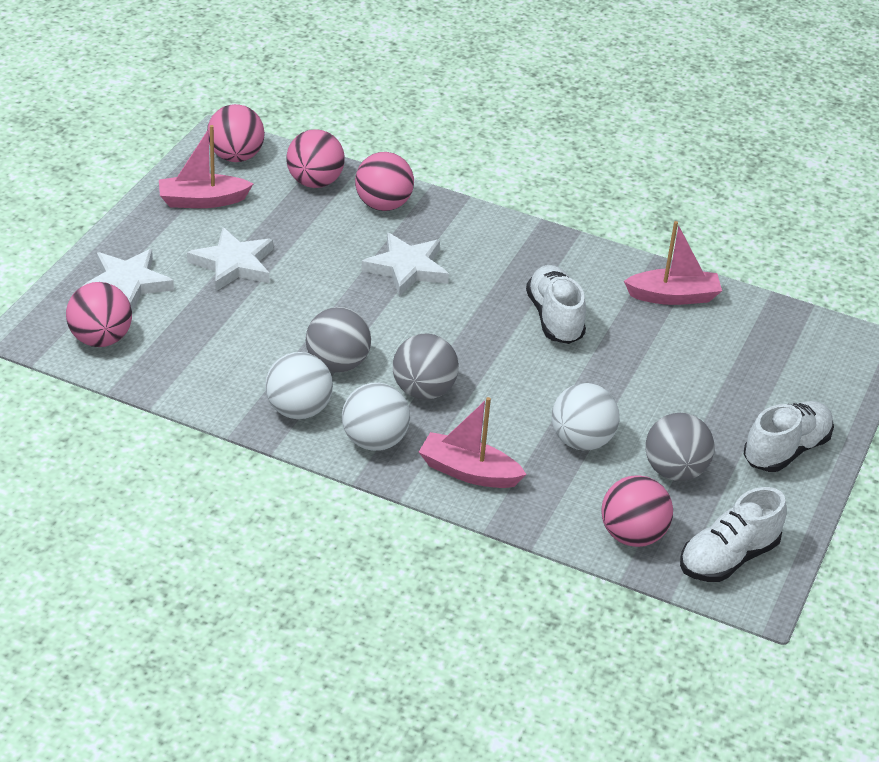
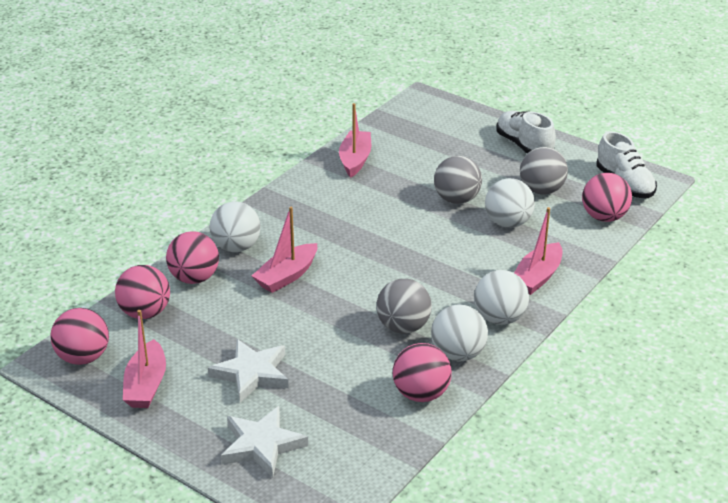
camera: 75 degrees left, 5 degrees down
pink ball [66,282,132,347] -> pink ball moved to [393,343,452,402]
white star [361,233,449,297] -> pink boat [252,207,317,293]
grey ball [393,334,459,400] -> grey ball moved to [434,156,482,204]
white shoe [526,265,586,344] -> none
none -> white ball [210,202,261,252]

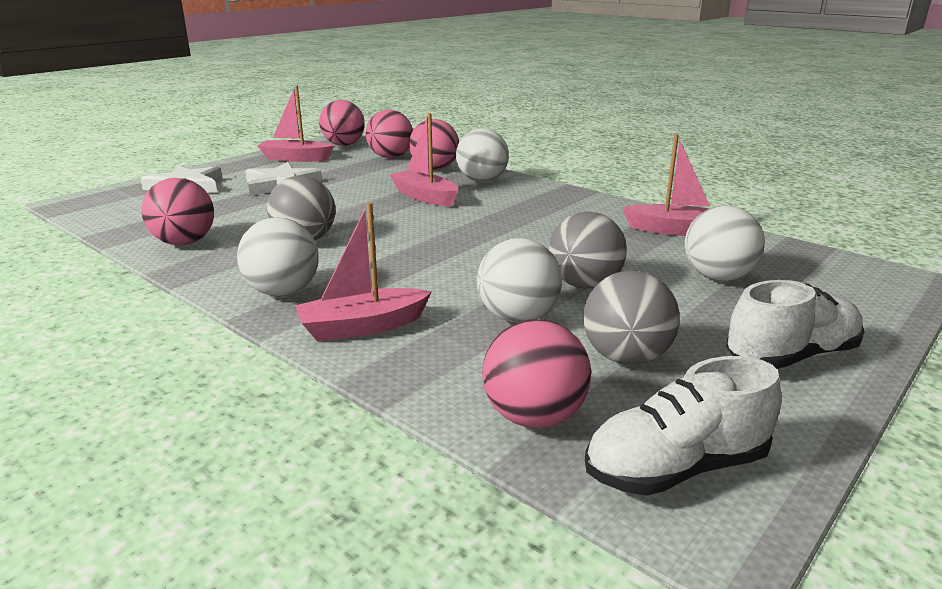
camera: 95 degrees right, 10 degrees down
white ball [431,304,488,362] -> white ball moved to [685,206,765,281]
pink boat [514,207,563,295] -> pink boat turned 60 degrees counterclockwise [295,202,432,342]

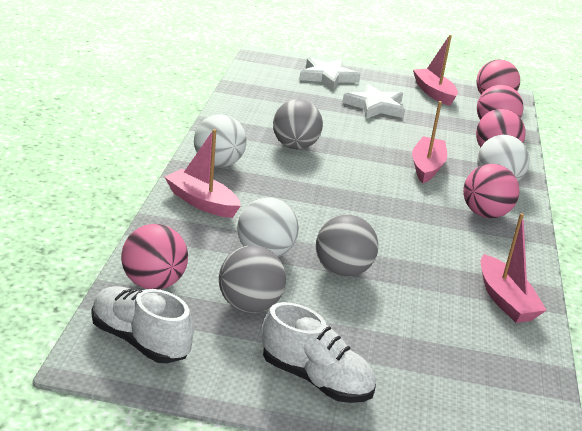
camera: 55 degrees right, 5 degrees up
pink ball [142,178,214,245] -> pink ball moved to [463,164,519,218]
white ball [685,206,765,281] -> none

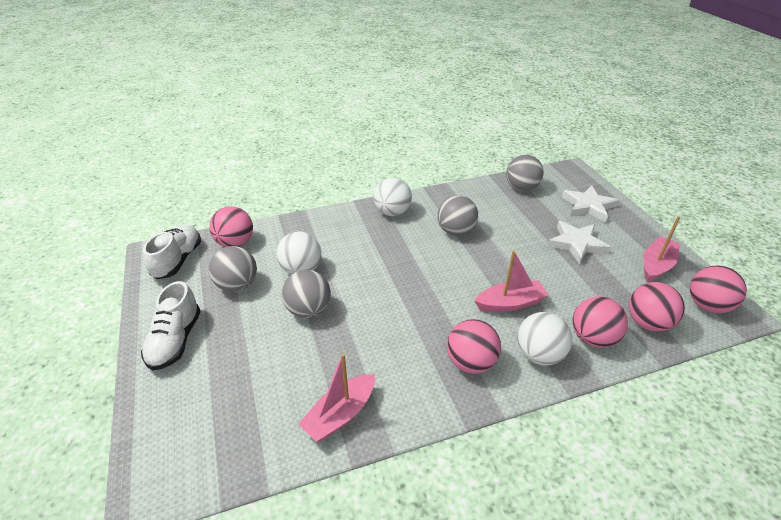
camera: 65 degrees right, 10 degrees up
pink boat [165,129,241,218] -> none
none -> grey ball [506,155,544,191]

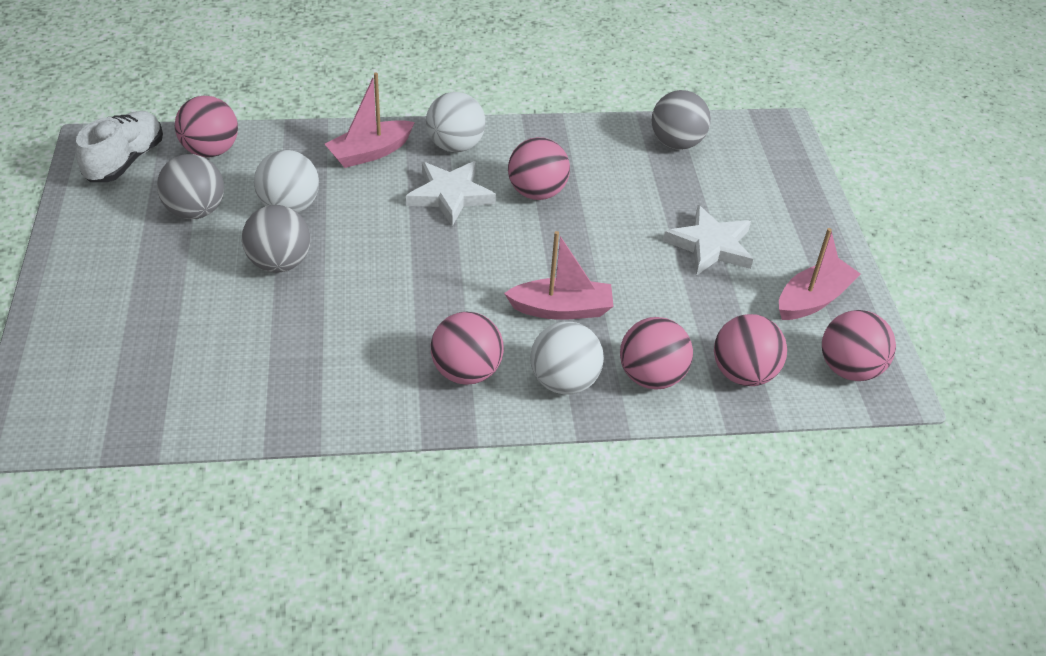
camera: 10 degrees right, 5 degrees up
white shoe [141,281,201,370] -> none
pink boat [298,353,375,442] -> pink boat moved to [325,72,415,168]
grey ball [438,195,478,236] -> pink ball [508,137,570,200]
white star [562,185,619,223] -> white star moved to [406,161,496,226]

